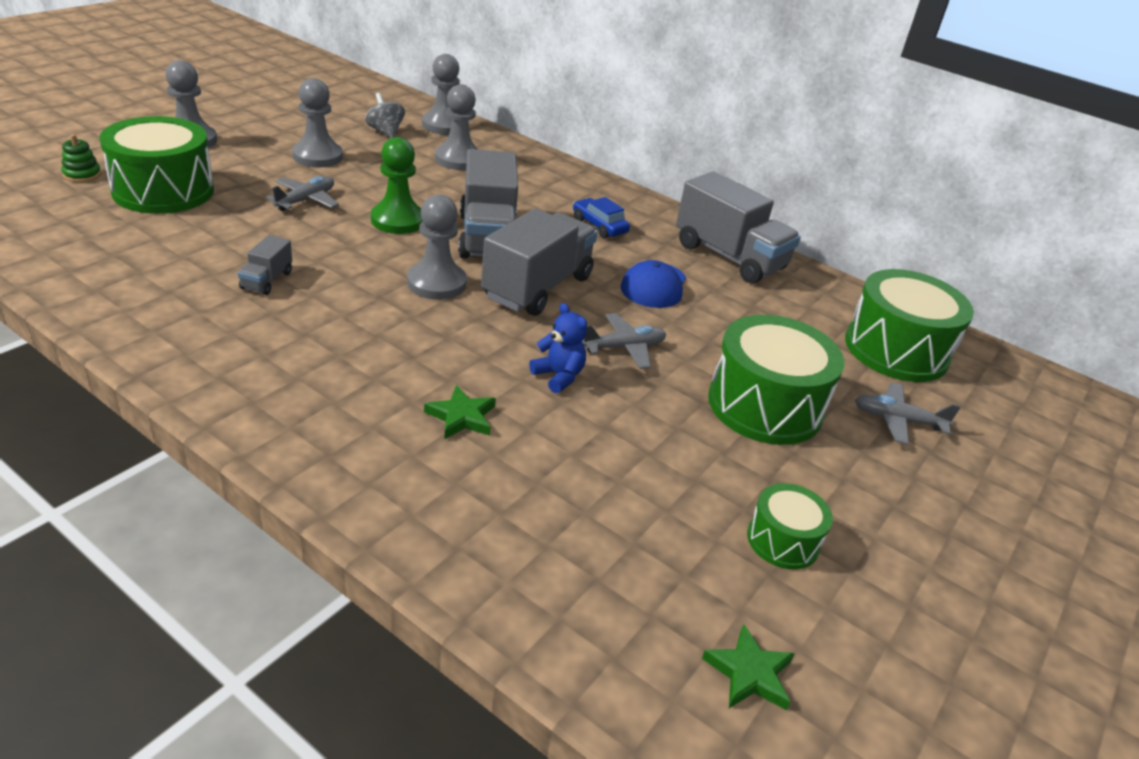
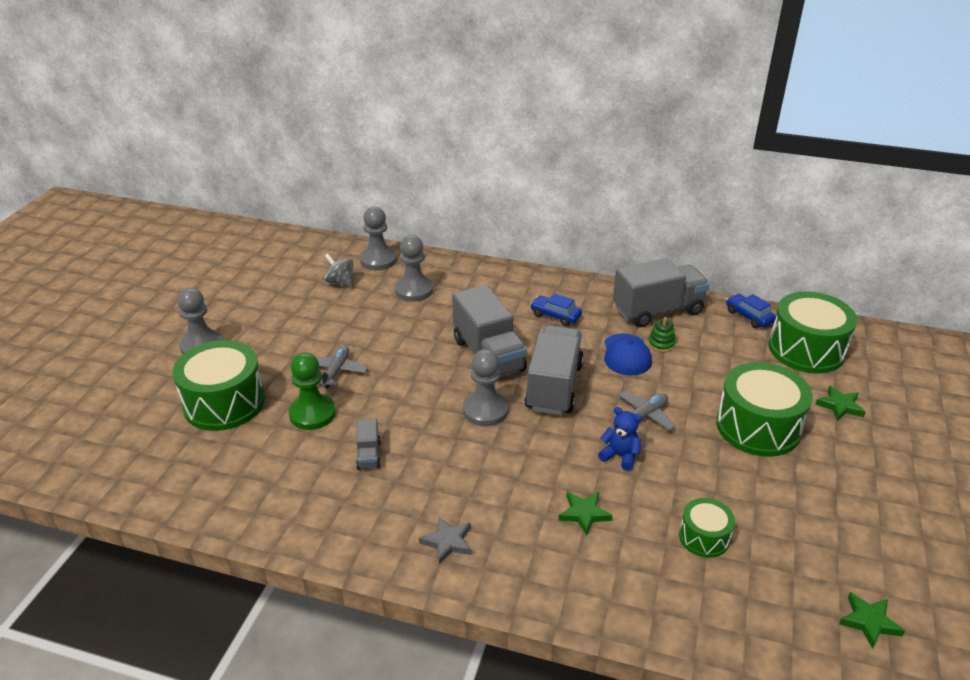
camera: 15 degrees left, 0 degrees up
green stacking toy [61,134,101,182] -> green stacking toy moved to [648,317,676,352]
grey pawn [292,78,343,168] -> none
green pawn [371,137,422,234] -> green pawn moved to [289,352,336,430]
grey truck [676,172,801,284] -> grey truck turned 45 degrees counterclockwise [613,258,710,327]
green drum [747,483,833,569] -> green drum moved to [679,498,735,558]
grey plane [855,382,961,445] -> green star [815,385,866,421]
none -> grey star [419,517,472,565]
none -> blue car [726,294,776,328]

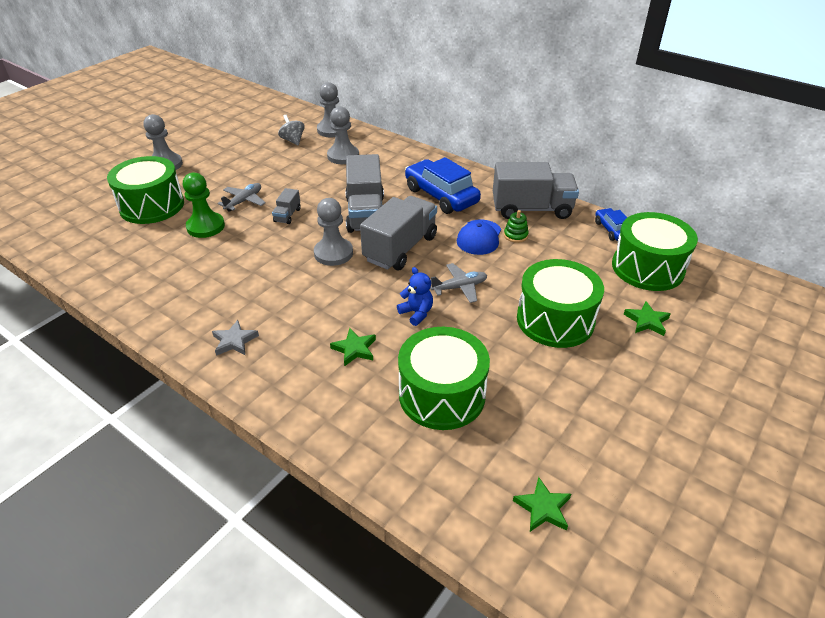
camera: 20 degrees right, 5 degrees up
grey truck [356,419,381,470] -> grey truck moved to [272,188,301,224]
blue car [530,293,582,326] -> blue car [405,157,481,214], size x1.91
green drum [679,498,735,558] -> green drum [398,327,490,430], size x1.89

